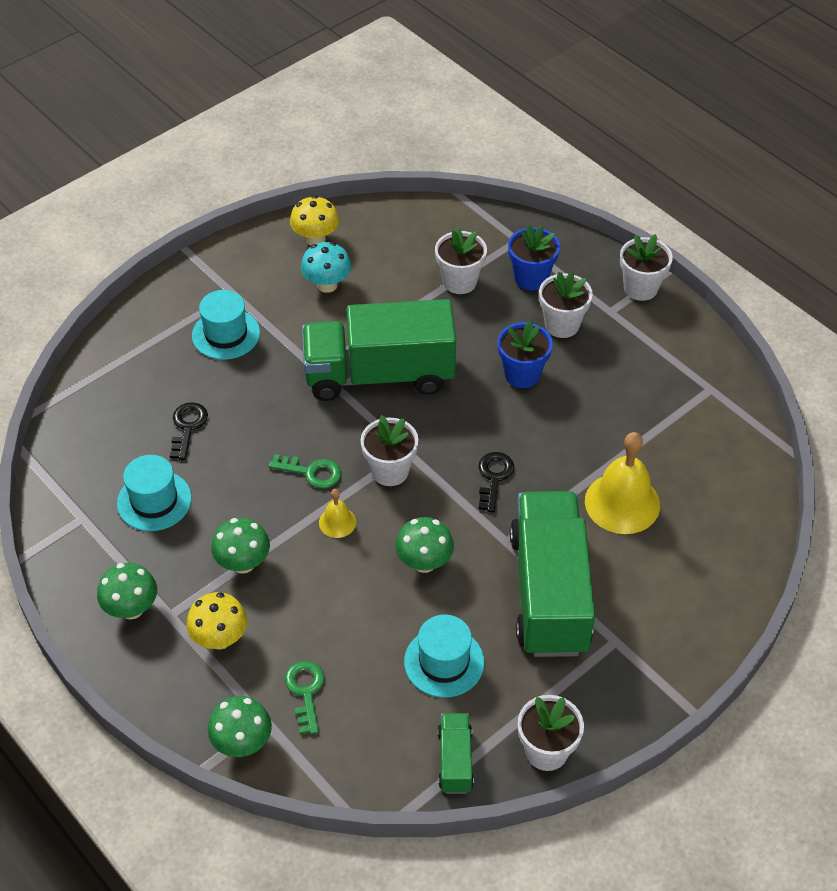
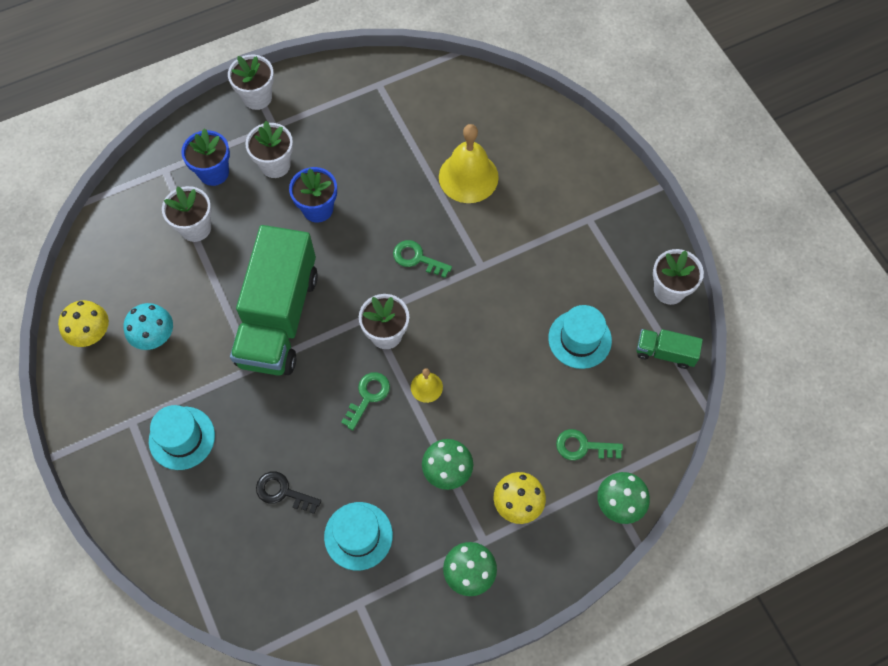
camera: 75 degrees left, 15 degrees up
green mushroom [395,517,454,573] -> none
black key [478,452,514,512] -> green key [393,240,452,278]
green truck [510,491,595,657] -> none

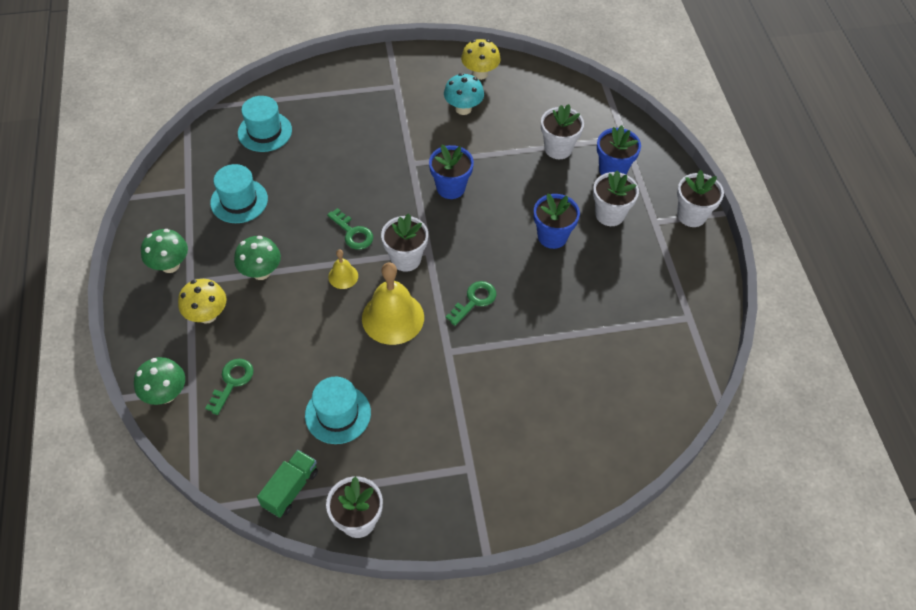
camera: 105 degrees right, 10 degrees down
turquoise hat [149,405,215,470] -> turquoise hat moved to [238,96,292,152]
green truck [230,225,318,376] -> blue flower pot [429,145,474,199]
black key [256,471,321,514] -> none
yellow bell [439,124,499,203] -> yellow bell moved to [362,262,424,345]

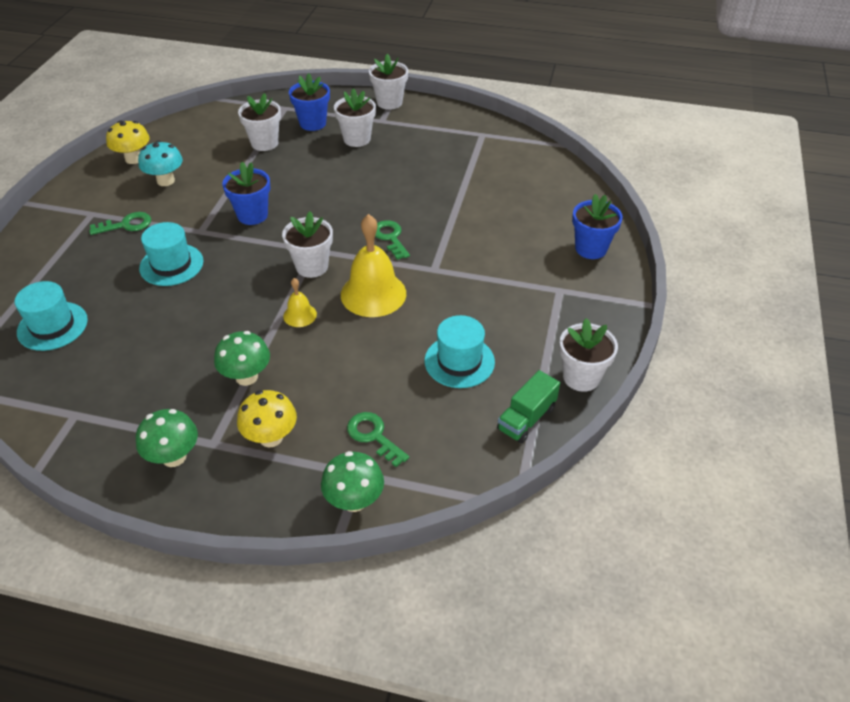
camera: 65 degrees left, 10 degrees down
turquoise hat [210,164,268,223] -> turquoise hat moved to [139,222,204,286]
green truck [257,450,318,518] -> green truck turned 105 degrees counterclockwise [497,370,560,444]
green key [327,208,373,250] -> green key moved to [89,212,151,235]
blue flower pot [534,194,580,249] -> blue flower pot moved to [572,194,623,259]

